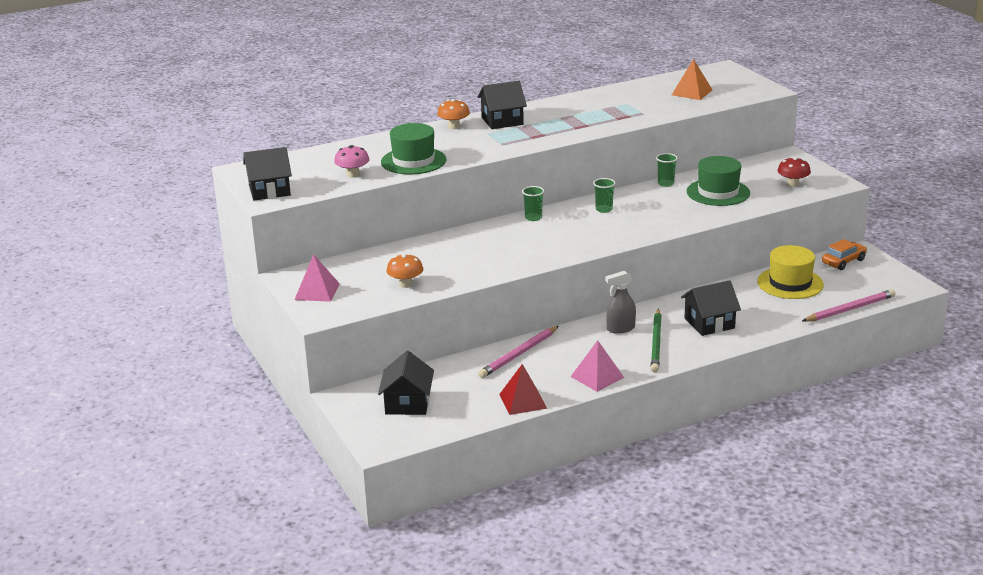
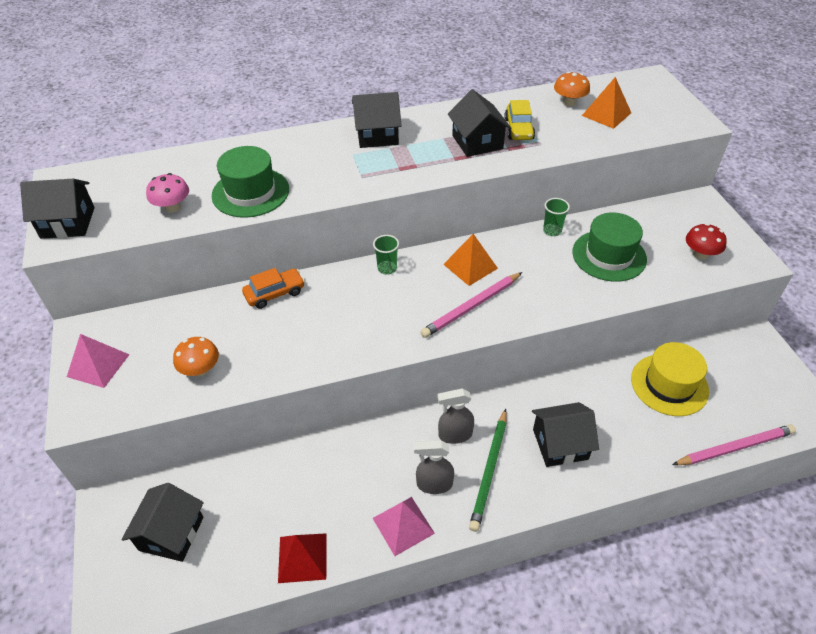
camera: 10 degrees right, 20 degrees up
orange mushroom [437,99,470,129] -> orange mushroom moved to [554,72,590,106]
pink pencil [478,326,559,378] -> pink pencil moved to [420,272,522,338]
green cup [593,178,616,213] -> orange pyramid [443,234,498,286]
orange car [822,239,867,270] -> orange car moved to [242,268,305,309]
none -> grey spray bottle [414,440,454,494]
none -> black house [448,89,511,157]
none -> yellow car [504,100,535,140]

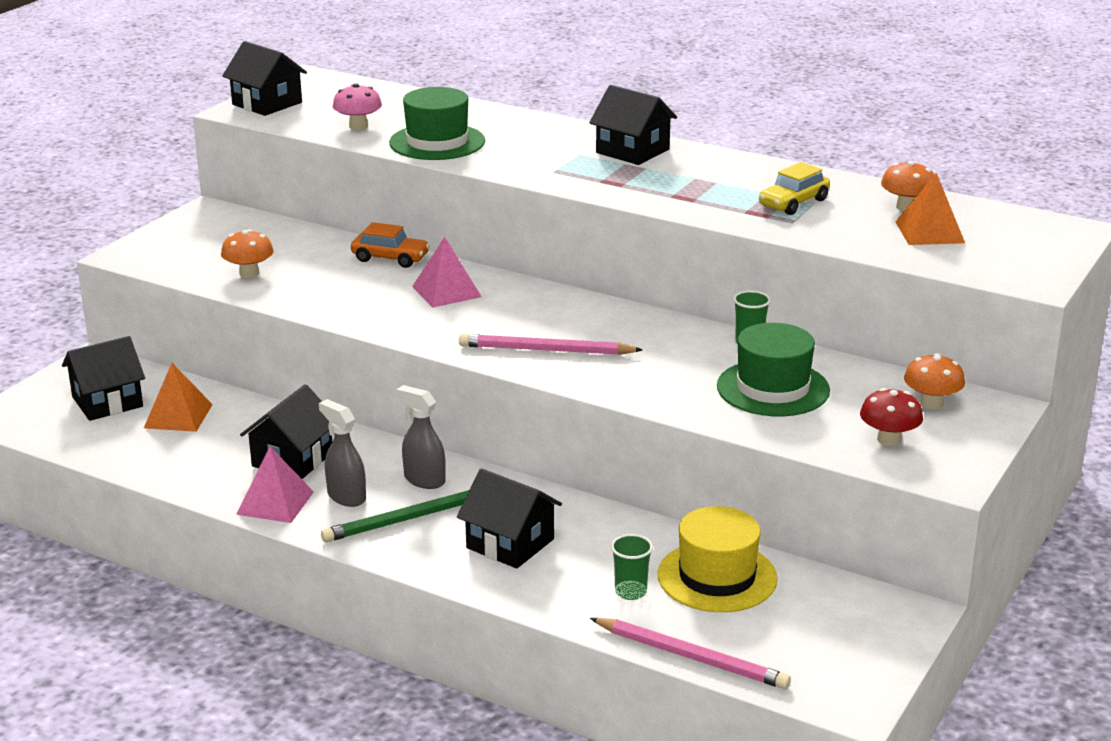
camera: 45 degrees right, 20 degrees down
pink pyramid [67,334,130,388] -> pink pyramid moved to [412,237,482,308]
red pyramid [278,533,326,583] -> none
green cup [373,235,399,275] -> green cup moved to [611,534,653,600]
orange pyramid [443,234,498,286] -> orange pyramid moved to [144,363,213,432]
black house [448,89,511,157] -> black house moved to [240,384,332,479]
none -> orange mushroom [904,353,965,409]

